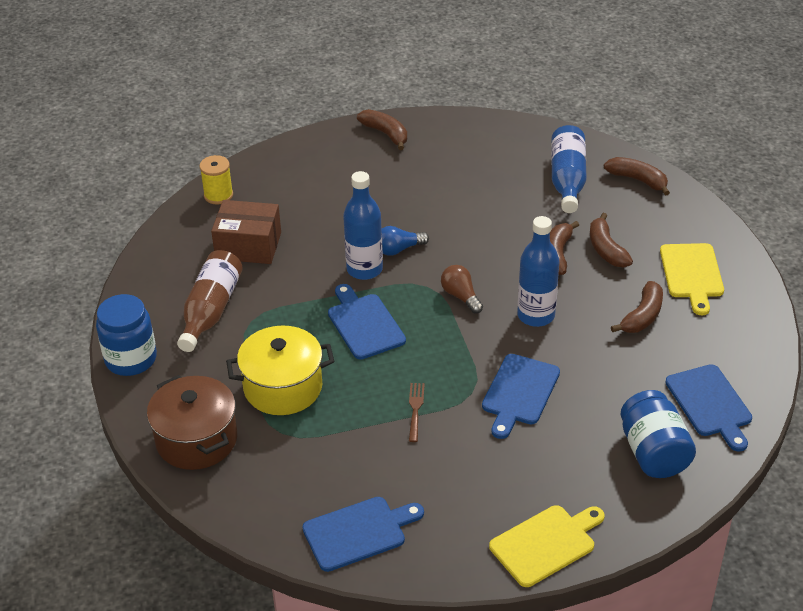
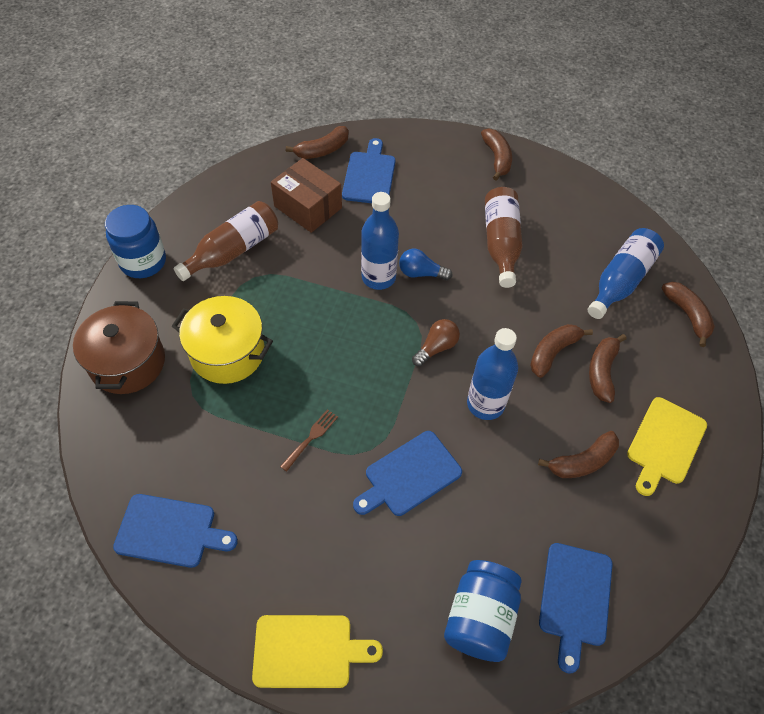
camera: 30 degrees right, 15 degrees up
yellow spool [199,155,233,205] -> brown banana [286,126,349,159]
blue cutting board [328,284,406,359] -> blue cutting board moved to [342,138,395,203]
brown light bulb [441,265,483,314] -> brown light bulb turned 45 degrees clockwise [412,319,460,366]
none -> brown bottle [485,187,523,288]

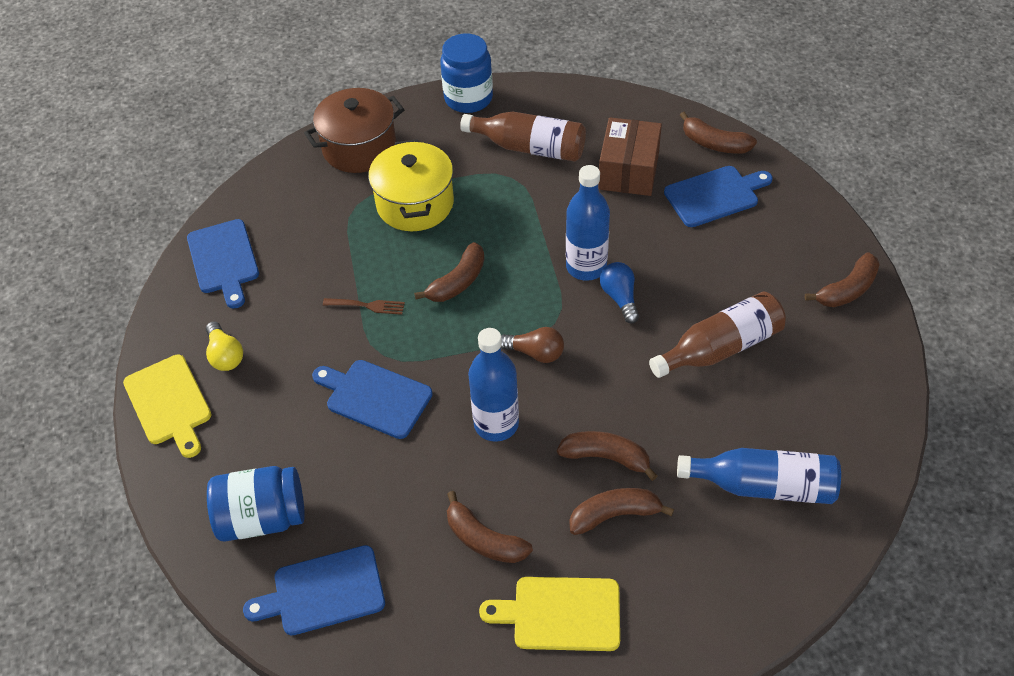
camera: 65 degrees right, 5 degrees down
brown banana [661,282,715,347] -> brown banana moved to [414,242,484,302]
none -> yellow light bulb [206,321,243,371]

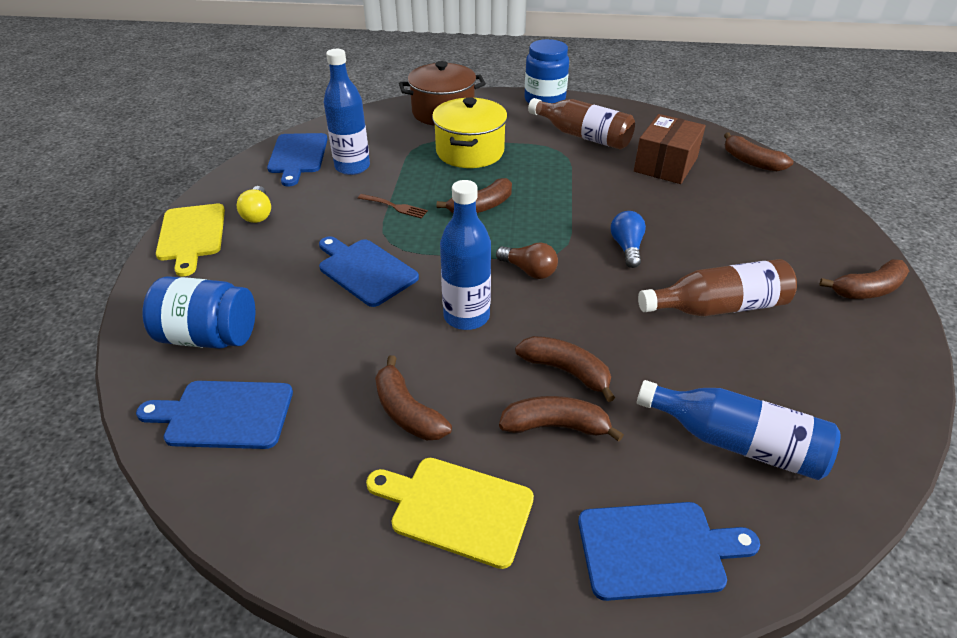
camera: 15 degrees right, 10 degrees down
blue bottle [566,165,610,281] -> blue bottle moved to [324,49,370,175]
blue cutting board [664,166,773,227] -> blue cutting board moved to [578,502,760,601]

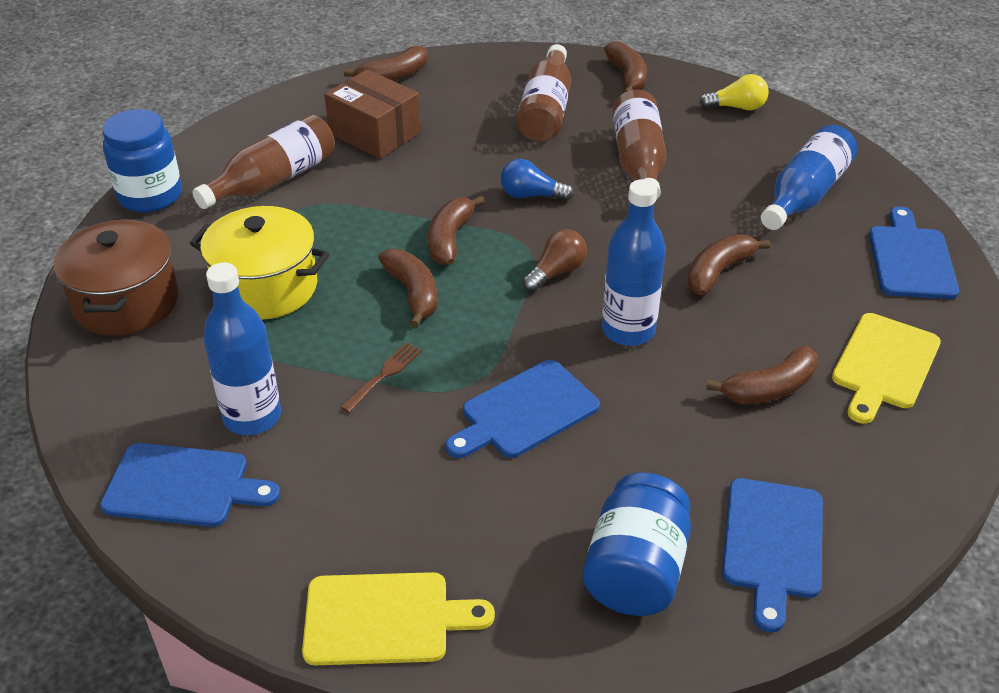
camera: 80 degrees left, 0 degrees up
yellow light bulb [236,186,271,223] -> yellow light bulb moved to [699,74,769,110]
brown banana [499,396,624,442] -> brown banana moved to [428,196,485,266]
none -> brown bottle [516,44,571,142]

